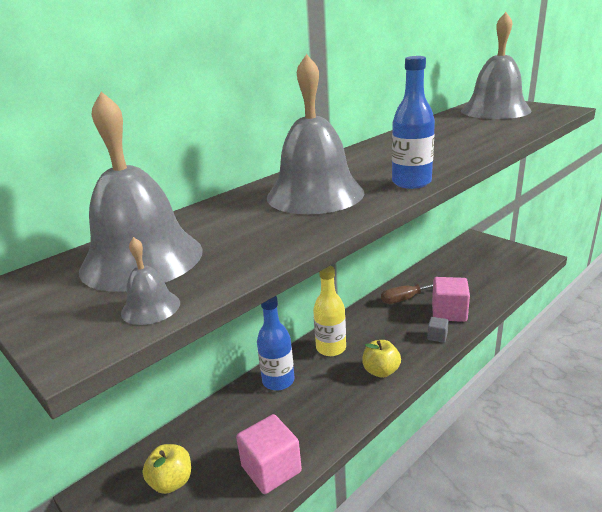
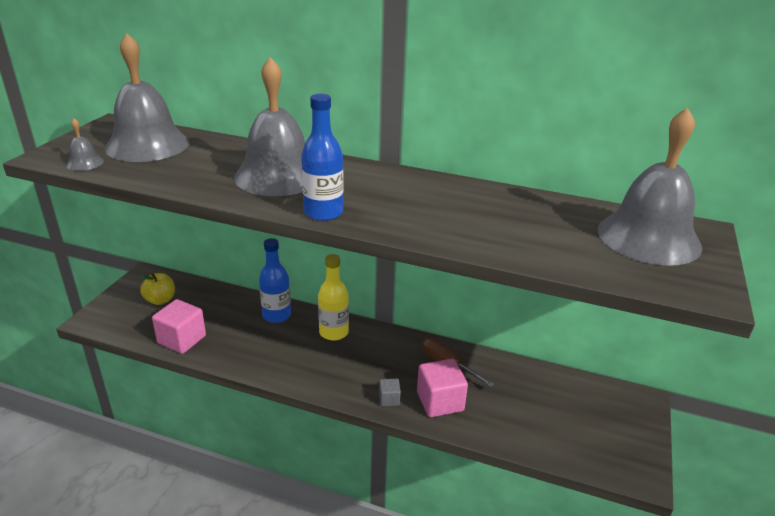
camera: 60 degrees right, 5 degrees up
yellow apple [362,340,401,378] -> none

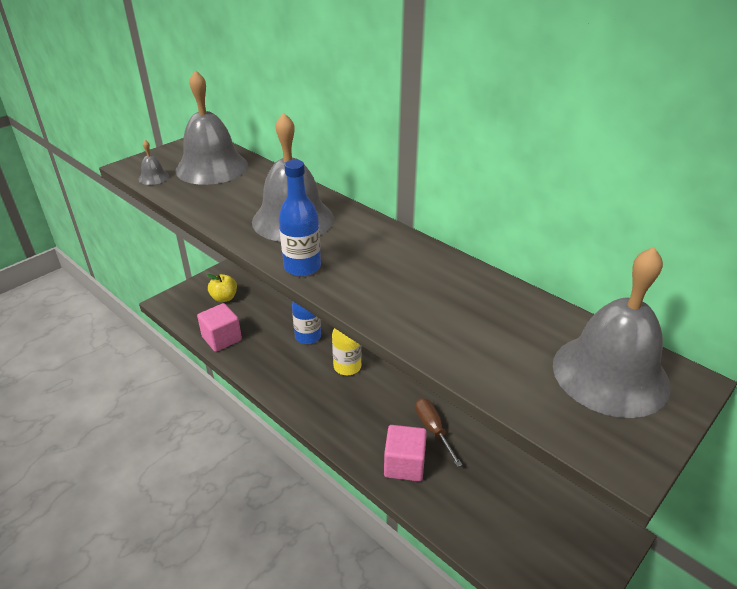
camera: 25 degrees right, 5 degrees up
grey cube [379,379,401,406] -> none

